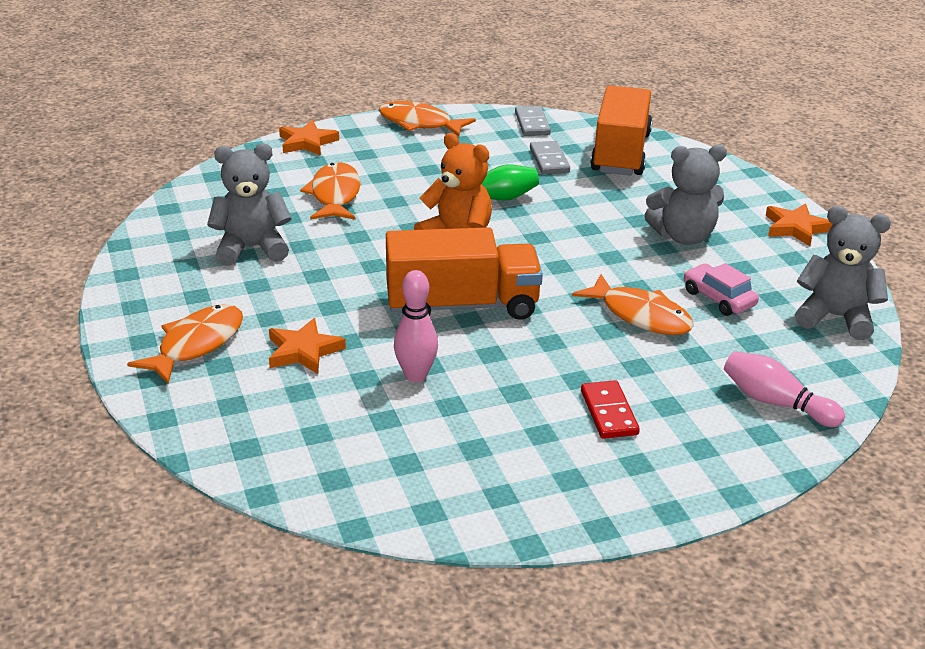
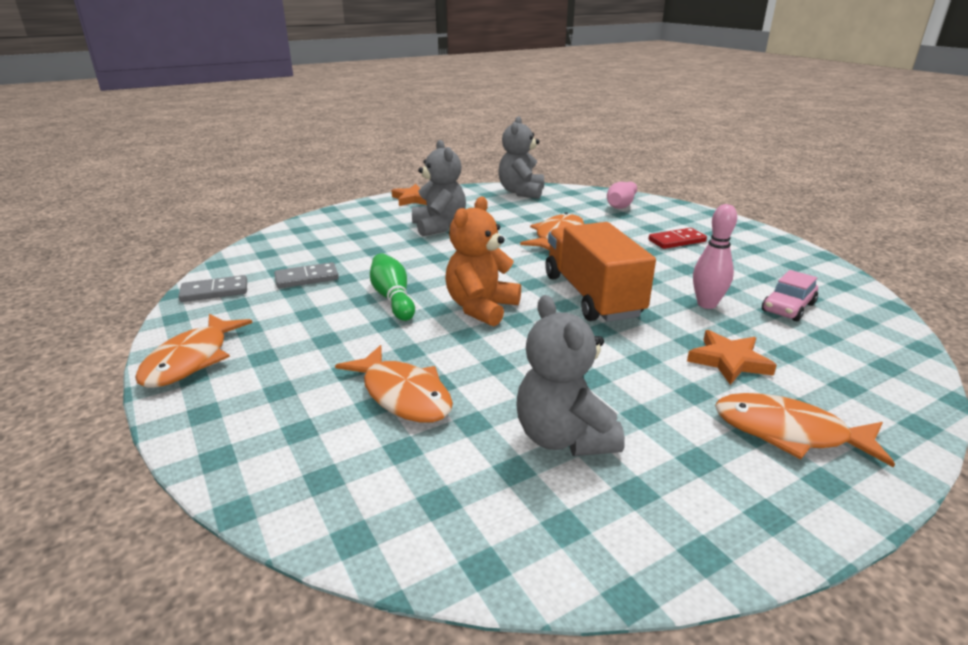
camera: 100 degrees left, 5 degrees down
orange star [279,120,339,156] -> none
orange fish [300,162,361,220] -> orange fish turned 120 degrees counterclockwise [335,345,453,423]
orange truck [590,86,652,175] -> none
pink car [684,263,759,316] -> pink car moved to [762,270,818,321]

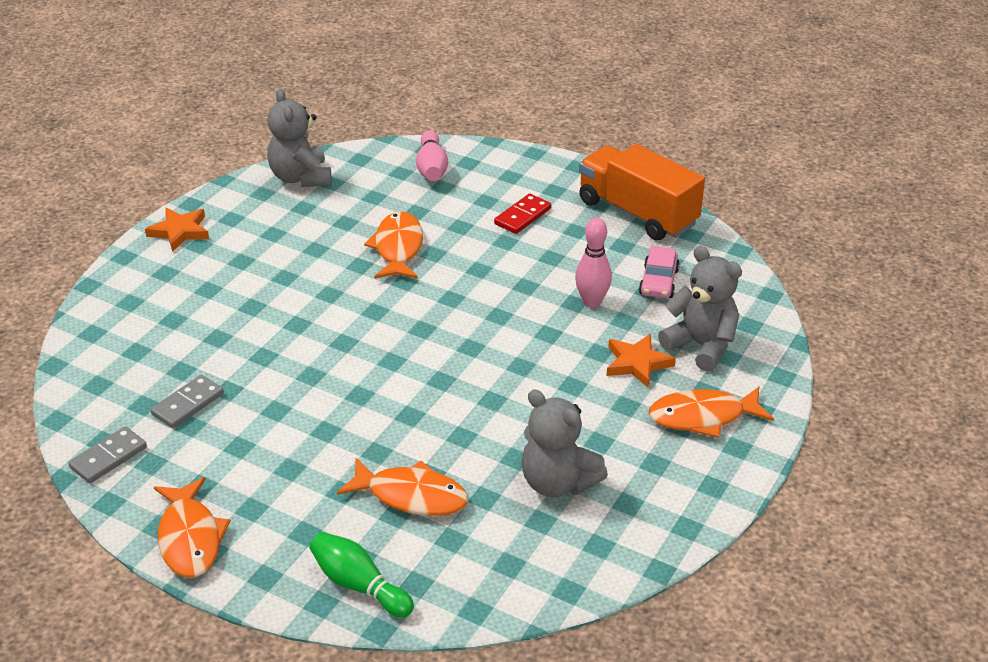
camera: 30 degrees left, 10 degrees up
green bowling pin [370,253,415,321] -> green bowling pin moved to [309,532,414,618]
grey teddy bear [412,140,466,236] -> grey teddy bear moved to [658,246,742,372]
orange teddy bear [445,197,521,327] -> none
orange truck [545,222,656,322] -> orange truck moved to [579,144,705,240]

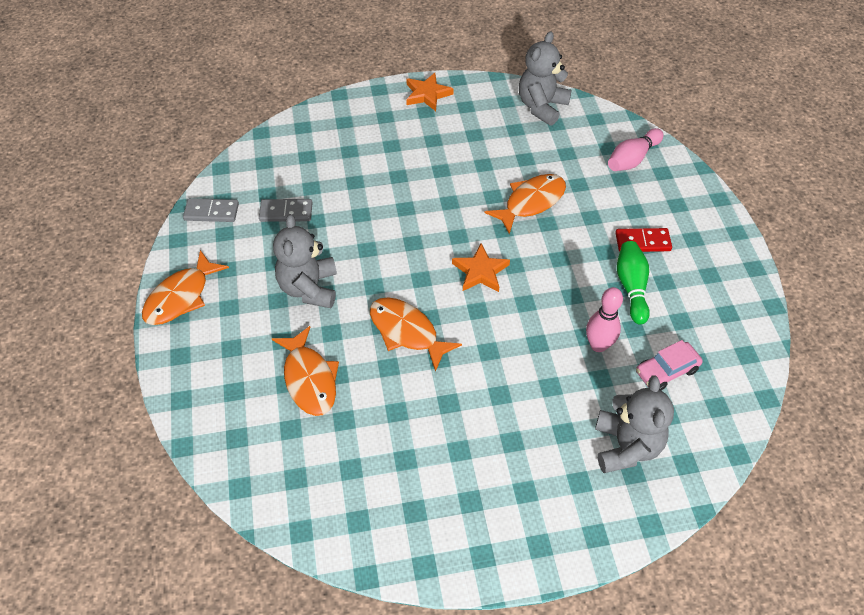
camera: 50 degrees right, 15 degrees up
green bowling pin [309,532,414,618] -> green bowling pin moved to [617,241,650,324]
grey teddy bear [521,390,608,497] -> grey teddy bear moved to [273,214,337,308]
orange truck [579,144,705,240] -> none
orange star [607,334,676,388] -> orange star moved to [452,243,510,292]
orange fish [649,387,774,438] -> orange fish moved to [370,297,462,372]

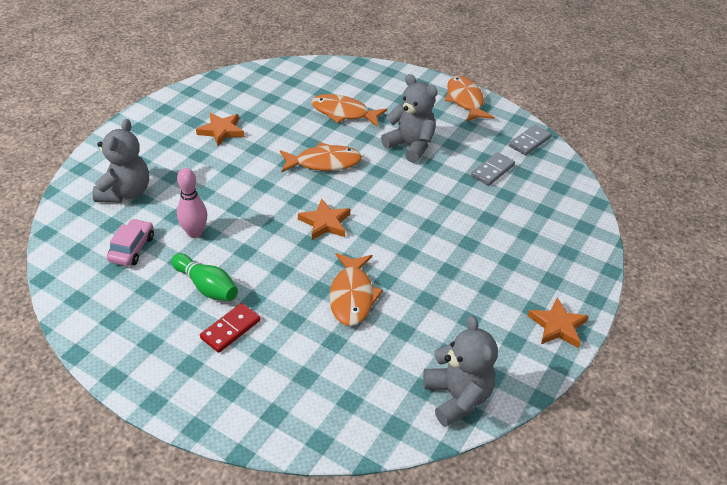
camera: 130 degrees right, 10 degrees down
grey teddy bear [595,375,674,473] -> grey teddy bear turned 120 degrees counterclockwise [92,119,149,203]
pink bowling pin [608,128,663,171] -> none
none -> orange star [196,113,244,146]

